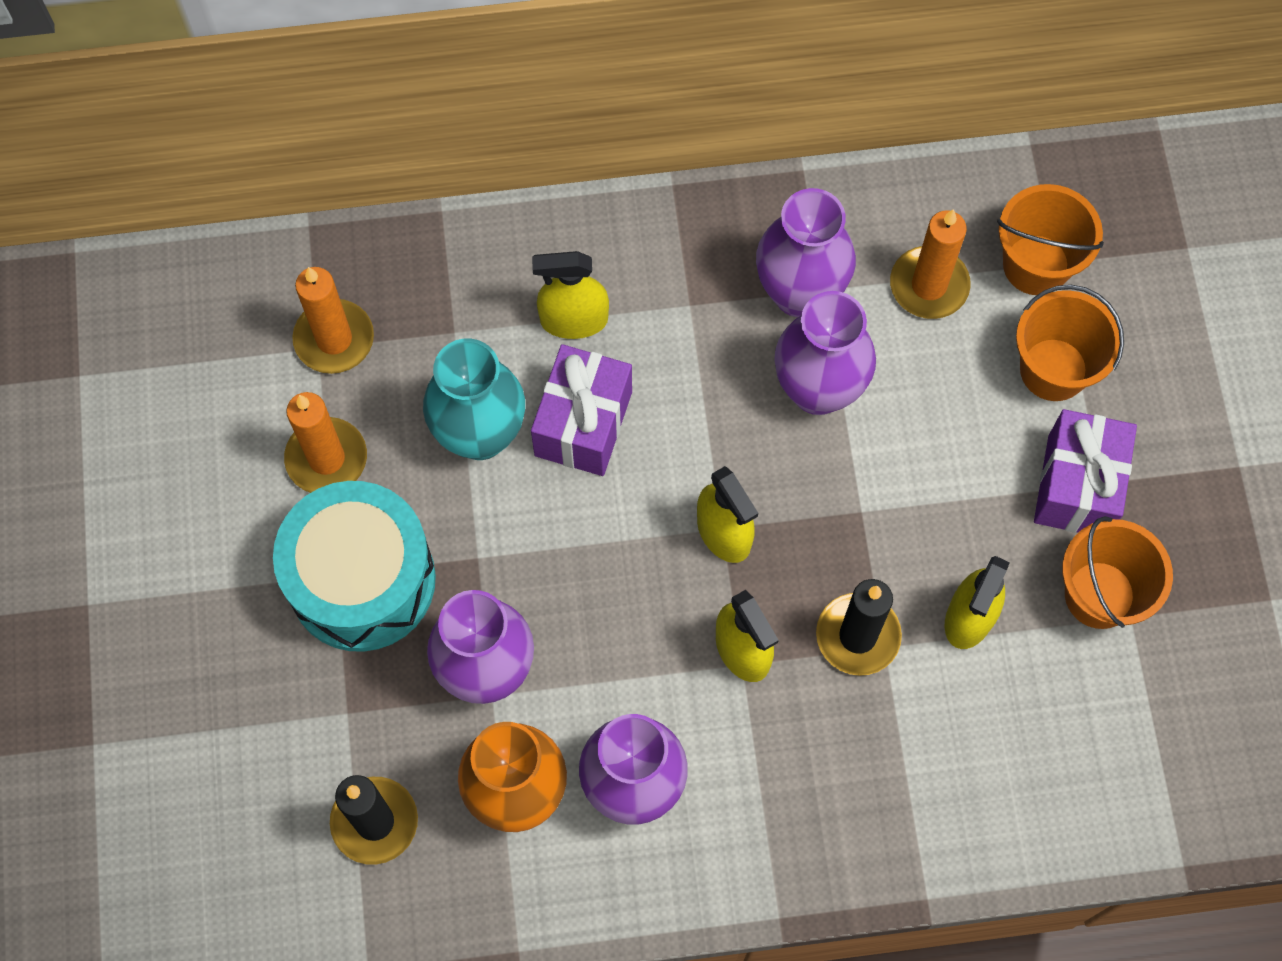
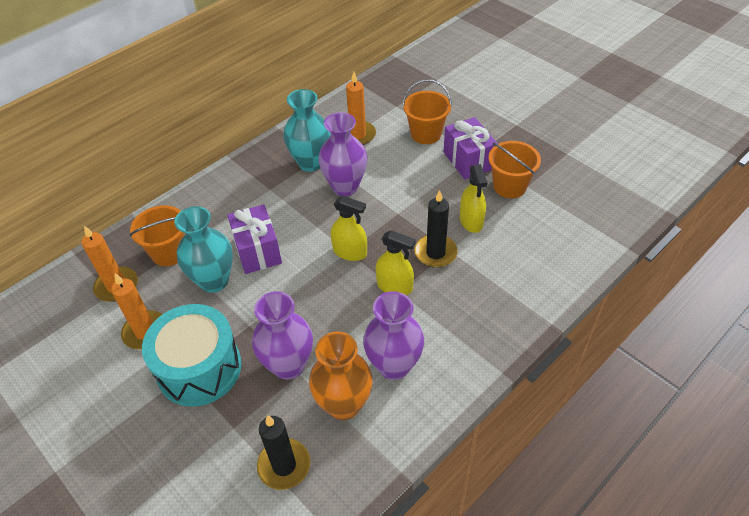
camera: 35 degrees left, 20 degrees down
yellow spray bottle [532,251,609,339] -> none
purple vase [756,188,856,317] -> turquoise vase [283,89,331,172]
orange bucket [997,184,1104,295] -> orange bucket moved to [130,205,185,266]

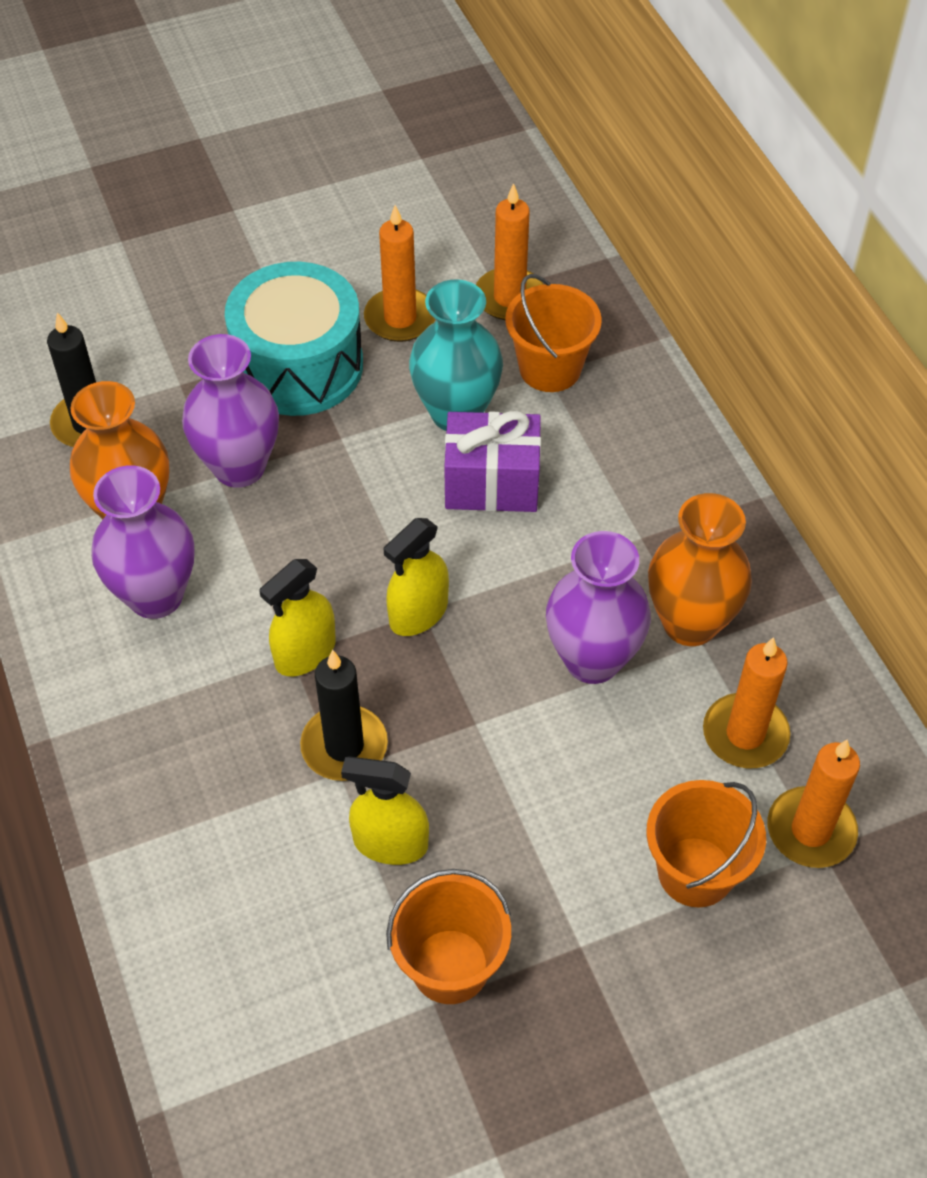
camera: 110 degrees right, 5 degrees up
turquoise vase [283,89,331,172] -> orange vase [648,493,752,646]
purple gift [444,117,498,179] -> none
none -> orange candle [768,739,860,868]

